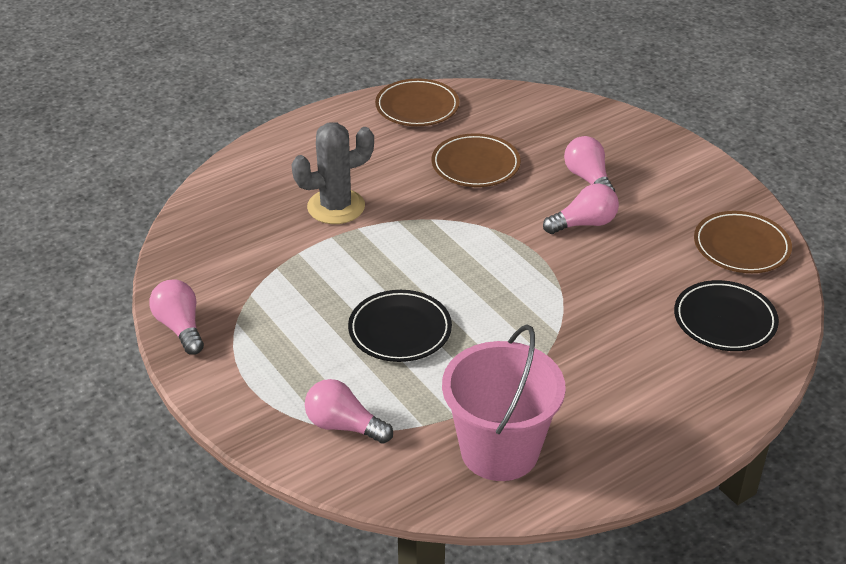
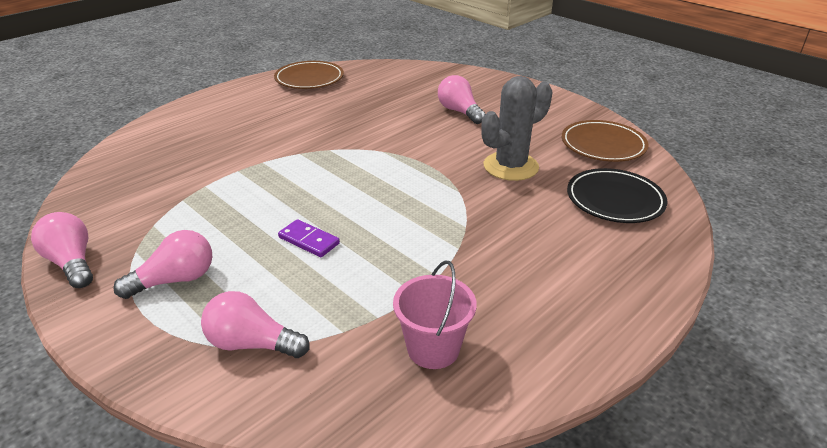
camera: 10 degrees left, 5 degrees down
grey cactus [292,122,374,224] -> grey cactus moved to [481,76,553,181]
black plate [348,290,452,362] -> purple domino [278,219,340,257]
brown plate [431,133,521,187] -> none
pink bucket [442,324,566,481] -> pink bucket [393,261,477,369], size x0.59
pink light bulb [543,183,619,234] -> pink light bulb moved to [113,230,212,299]

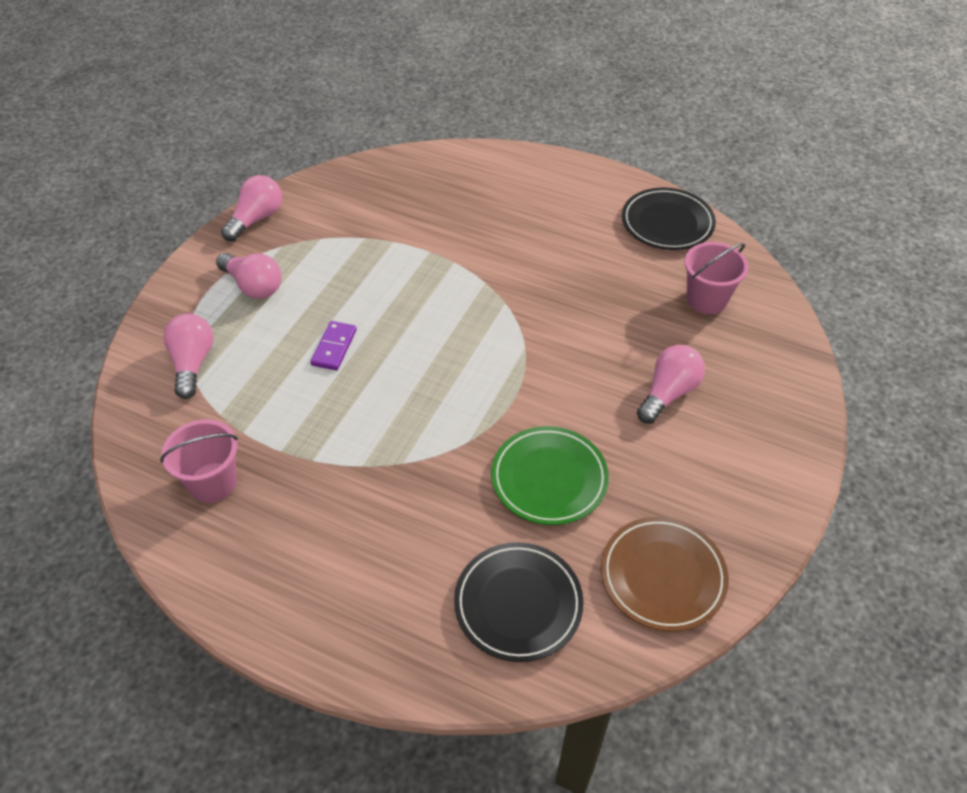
camera: 70 degrees right, 15 degrees up
brown plate [274,61,344,89] -> black plate [622,188,716,250]
grey cactus [481,76,553,181] -> green plate [491,426,609,525]
none -> pink bucket [685,242,748,314]

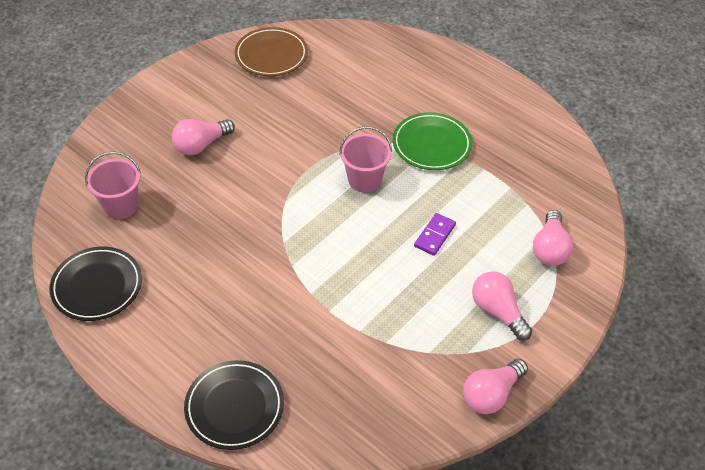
camera: 165 degrees left, 0 degrees up
pink bucket [160,419,238,503] -> pink bucket moved to [339,126,392,193]
black plate [454,542,584,662] -> black plate moved to [184,360,284,450]
green plate [491,426,609,525] -> green plate moved to [393,112,472,170]

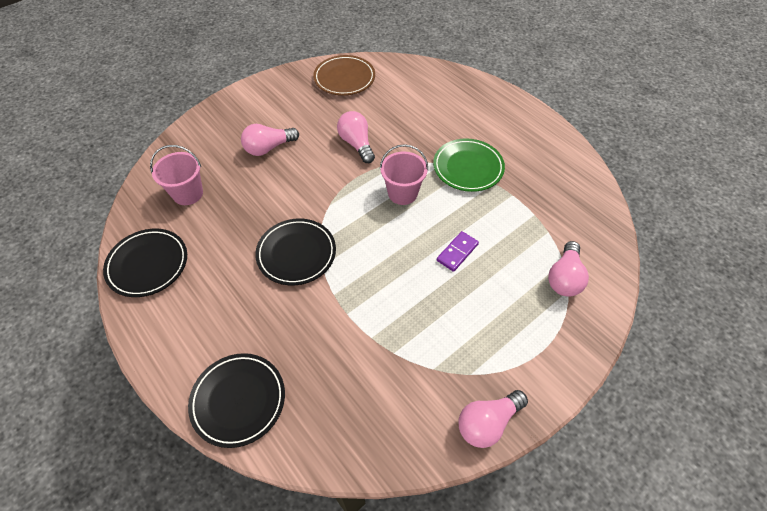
camera: 10 degrees right, 5 degrees up
pink light bulb [472,271,532,340] -> pink light bulb moved to [337,111,375,163]
none -> black plate [255,219,336,285]

